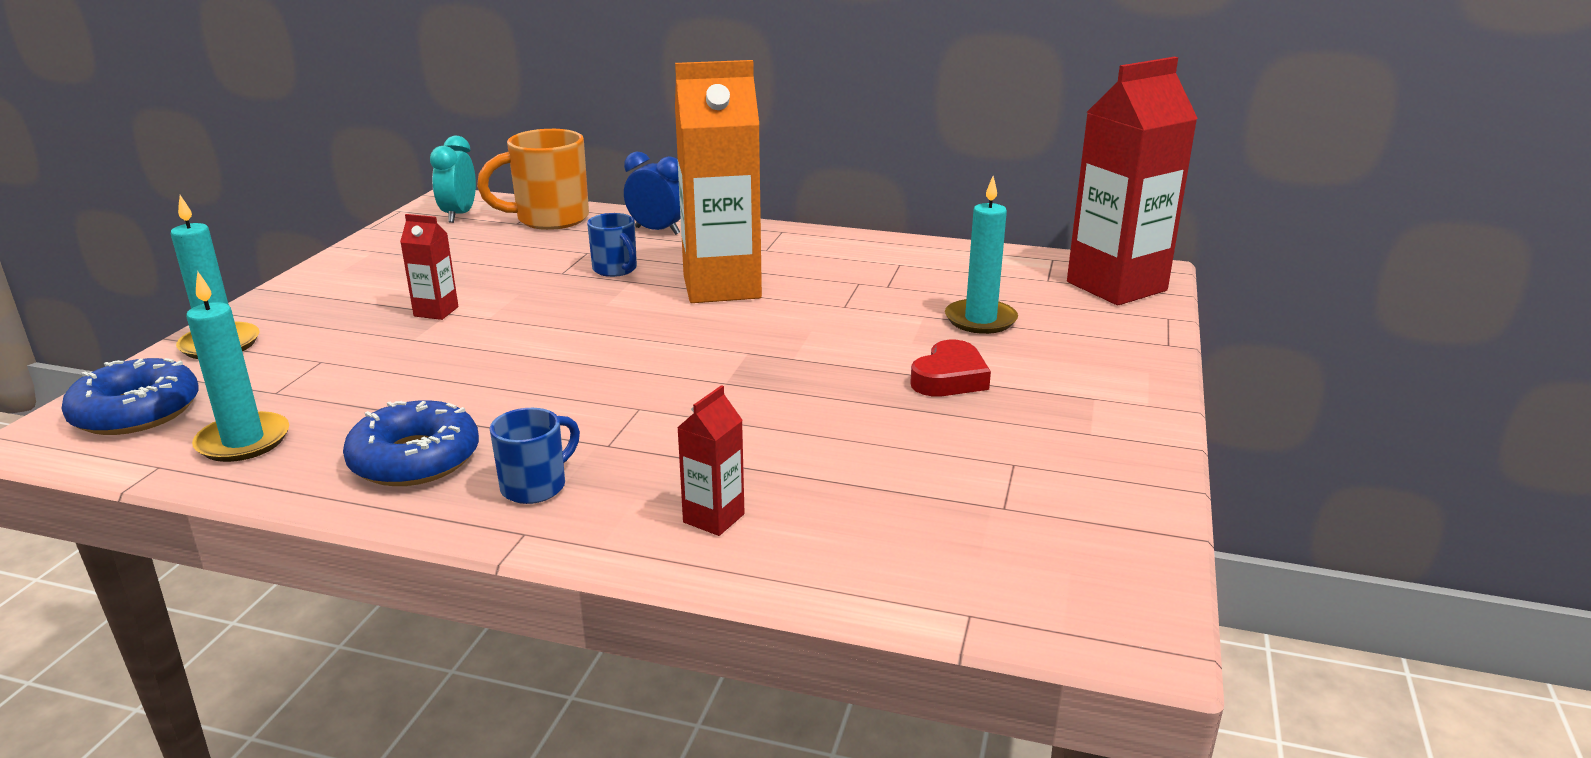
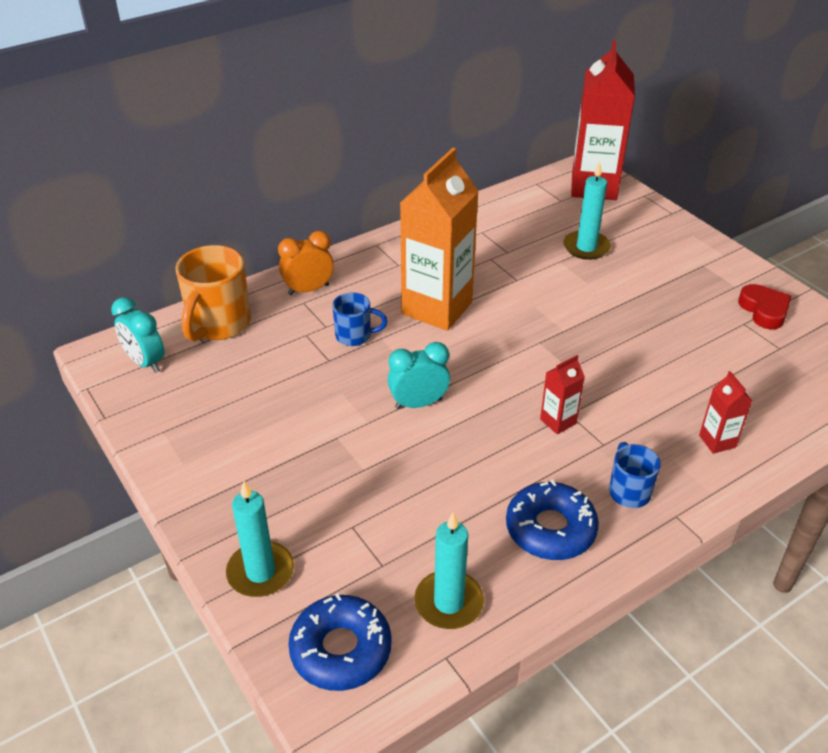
camera: 50 degrees left, 15 degrees up
red carton [400,214,459,320] -> red carton moved to [540,355,585,434]
blue clock [624,152,681,235] -> orange clock [278,231,334,295]
red heart [910,340,991,396] -> red heart moved to [738,284,791,329]
none -> turquoise clock [388,342,450,409]

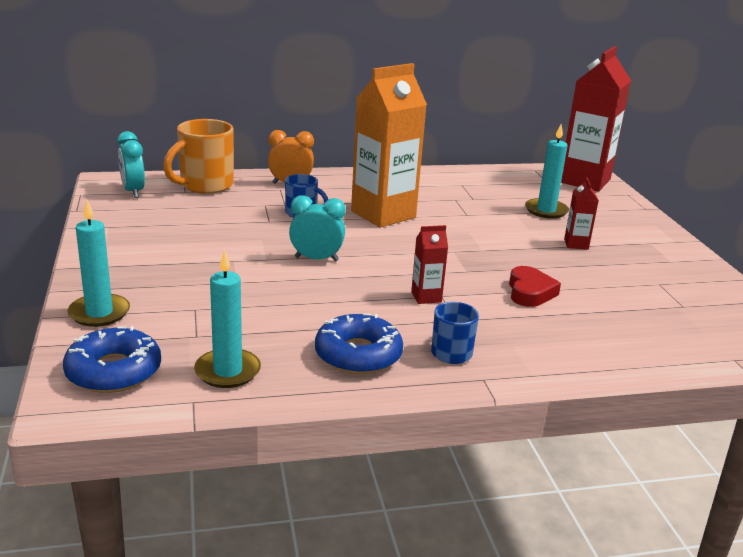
camera: 20 degrees right, 15 degrees down
red carton [699,371,752,454] -> red carton moved to [564,177,599,250]
red heart [738,284,791,329] -> red heart moved to [509,266,561,307]

